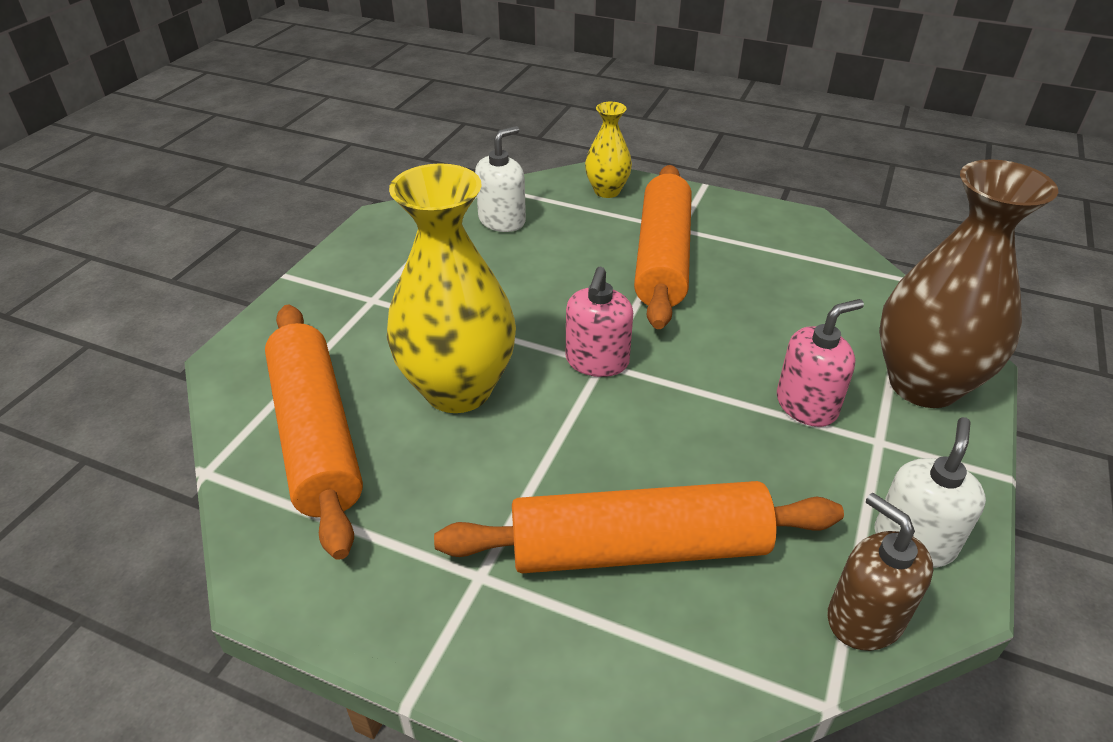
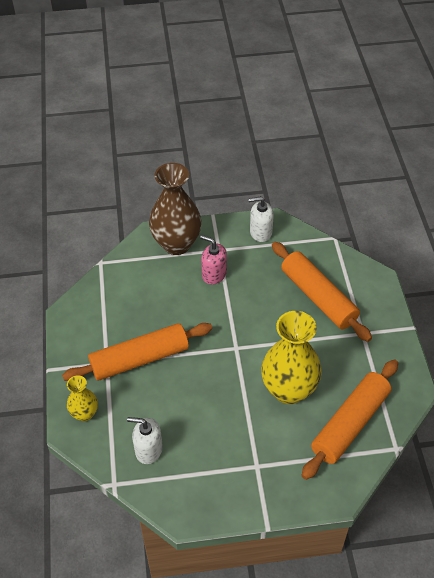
camera: 120 degrees left, 10 degrees up
pink soap dispenser [566,267,633,377] -> none
brown soap dispenser [827,493,933,651] -> none

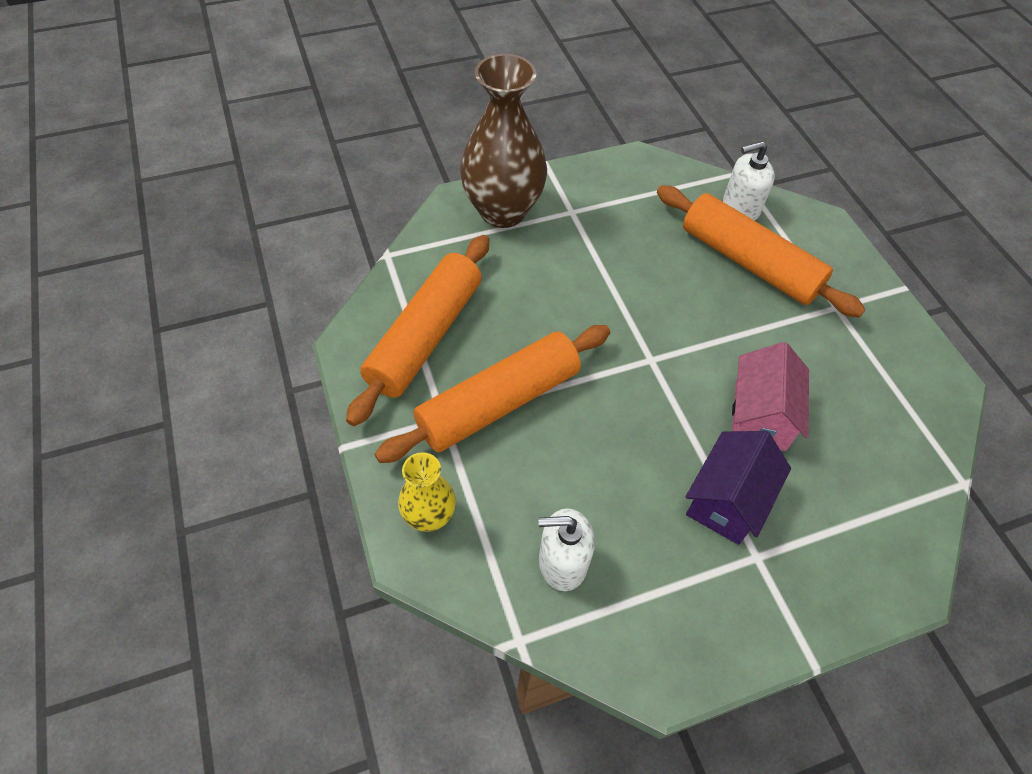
camera: 15 degrees left, 5 degrees up
pink soap dispenser [200,235,227,285] -> none
white soap dispenser [248,196,274,242] -> white soap dispenser moved to [723,141,775,221]
yellow vase [261,311,322,404] -> pink house [732,342,809,451]
orange rolling pin [301,359,398,480] -> orange rolling pin moved to [346,235,489,426]
none -> purple house [686,431,791,545]

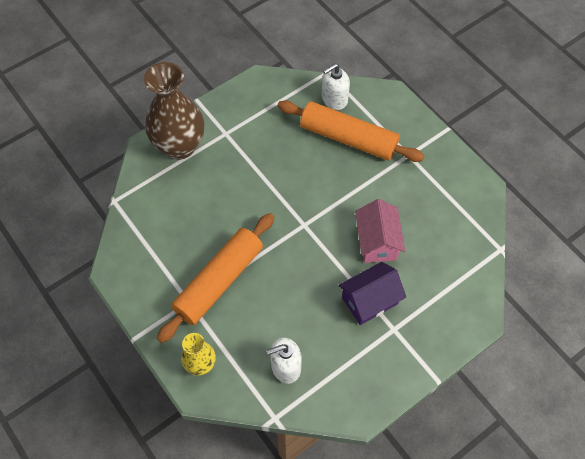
camera: 15 degrees left, 5 degrees up
orange rolling pin [346,235,489,426] -> none
purple house [686,431,791,545] -> purple house turned 45 degrees clockwise [338,262,406,325]

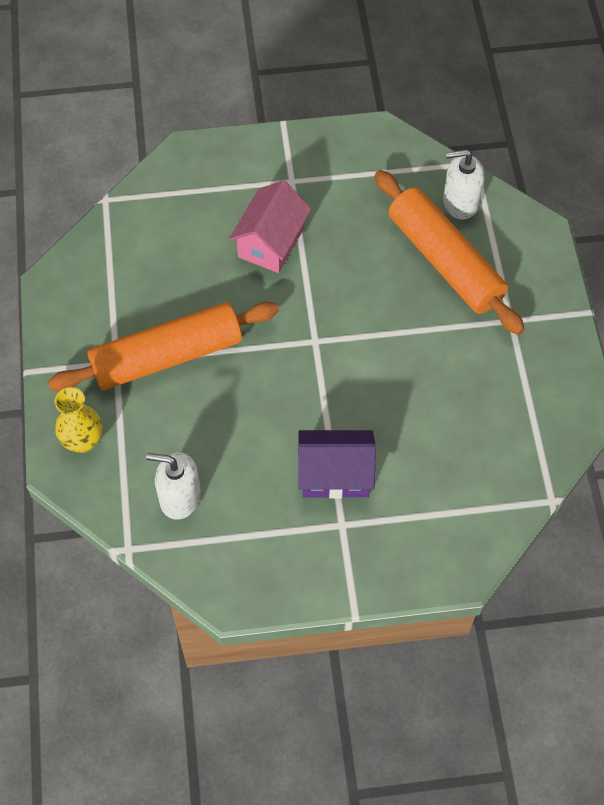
camera: 30 degrees right, 0 degrees up
brown vase [144,62,204,160] -> none
pink house [355,199,405,263] -> pink house moved to [229,180,311,273]

